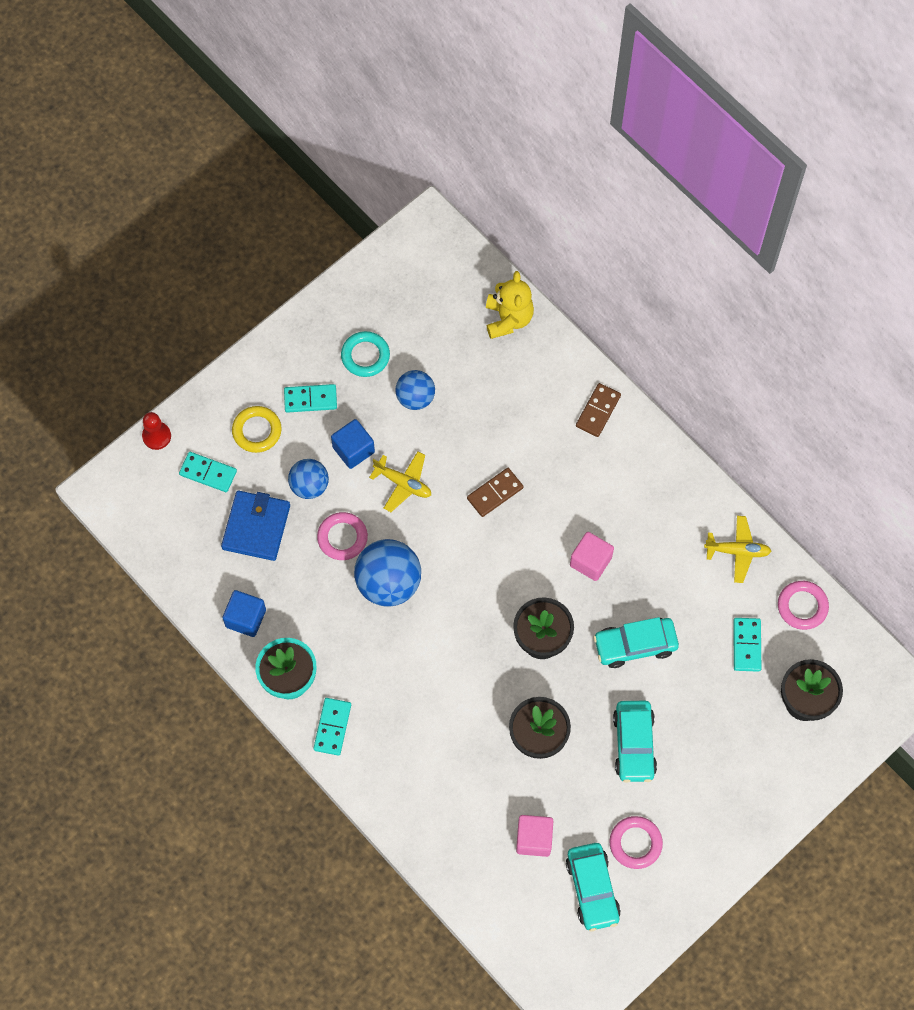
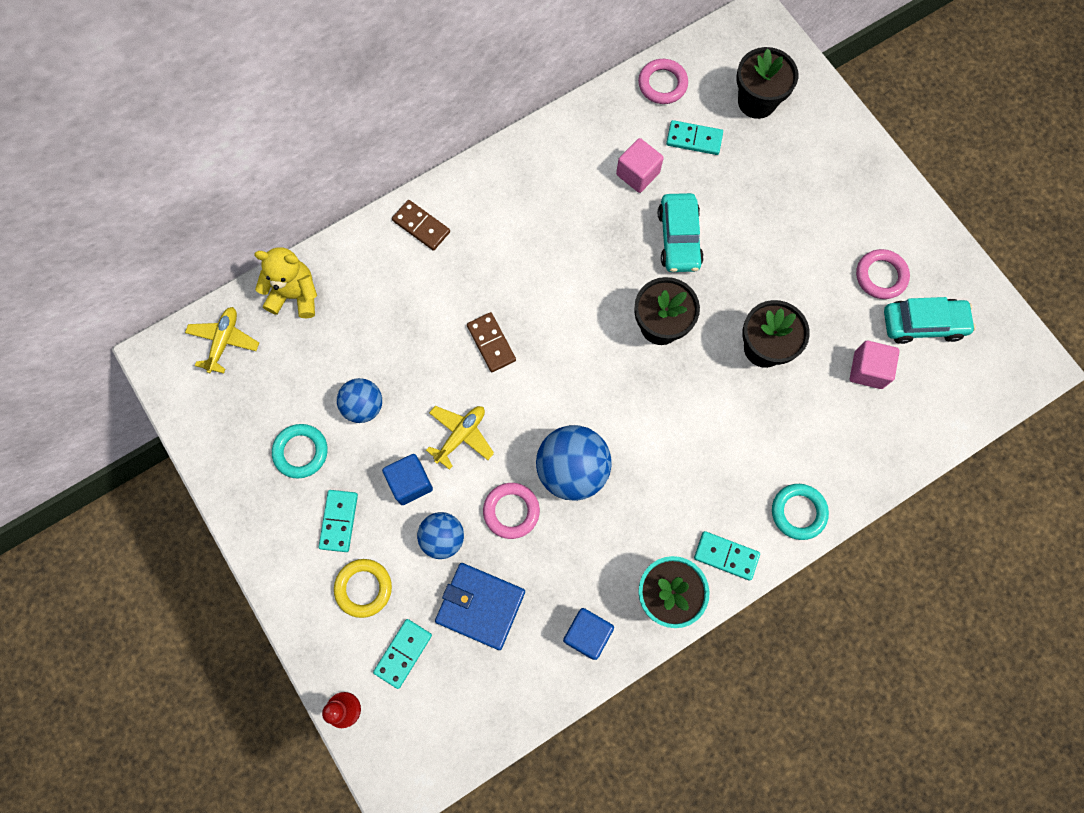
camera: 80 degrees left, 5 degrees up
pink cube [570,532,614,581] -> pink cube moved to [616,138,664,193]
turquoise car [613,701,657,783] -> none
yellow plane [704,516,771,583] -> yellow plane moved to [185,307,259,373]
none -> turquoise ring [772,484,829,540]

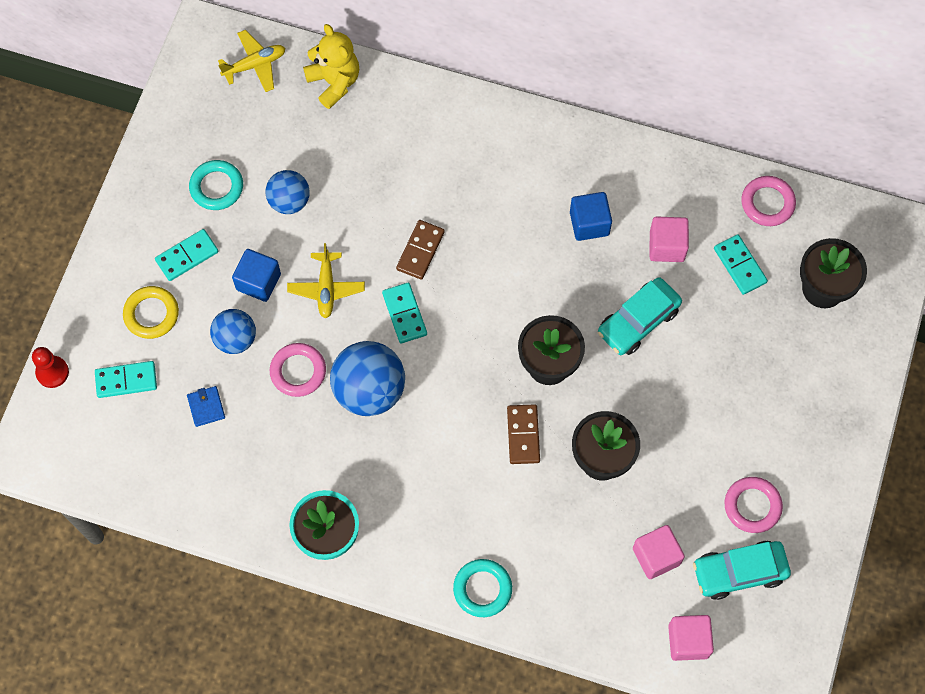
camera: 50 degrees right, 5 degrees down
brown domino [392,200,450,251] -> brown domino moved to [507,404,540,464]
yellow plane [426,406,494,470] -> yellow plane turned 90 degrees clockwise [287,243,365,319]
blue wallet [435,563,525,650] -> blue wallet [187,386,225,427], size x0.49
blue cube [563,608,614,660] -> blue cube moved to [570,192,612,241]
turquoise domino [694,531,760,581] -> turquoise domino moved to [382,283,427,343]
turquoise car [884,297,976,344] -> turquoise car turned 120 degrees clockwise [693,541,791,600]
none -> pink cube [668,615,714,661]

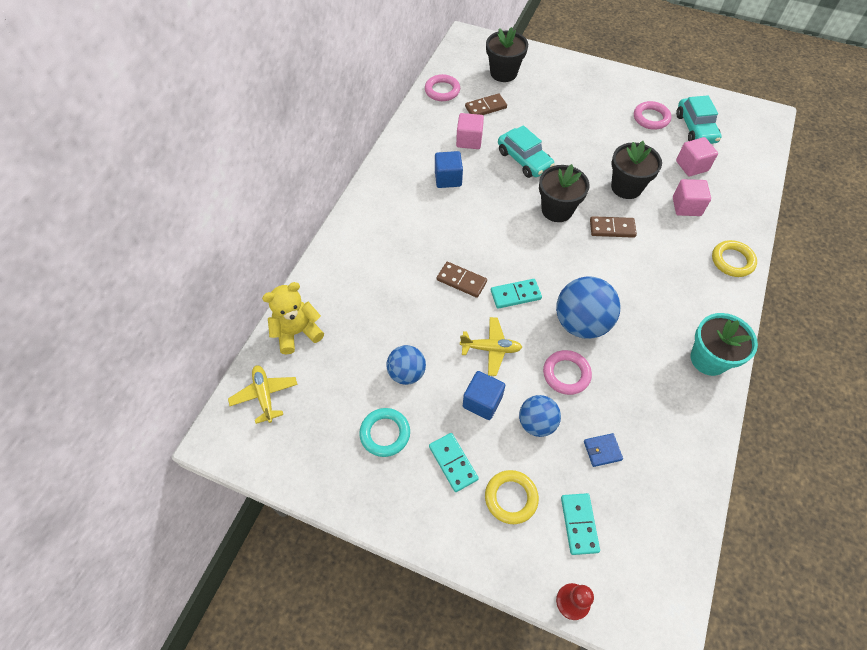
camera: 85 degrees left, 10 degrees down
turquoise ring [453,559,512,617] -> yellow ring [712,240,757,277]
pink cube [668,615,714,661] -> pink cube moved to [673,179,711,216]
turquoise domino [714,235,768,295] -> brown domino [465,93,507,115]

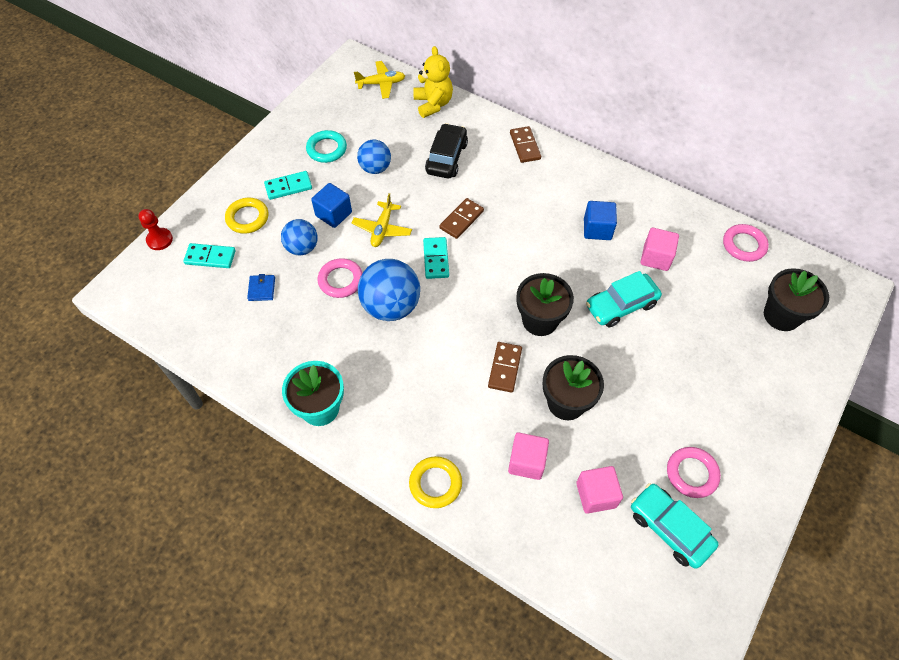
camera: 100 degrees right, 0 degrees up
brown domino [465,93,507,115] -> brown domino moved to [510,126,541,163]
turquoise car [676,95,722,144] -> turquoise car turned 45 degrees clockwise [631,483,719,569]
none -> black car [425,123,468,178]

